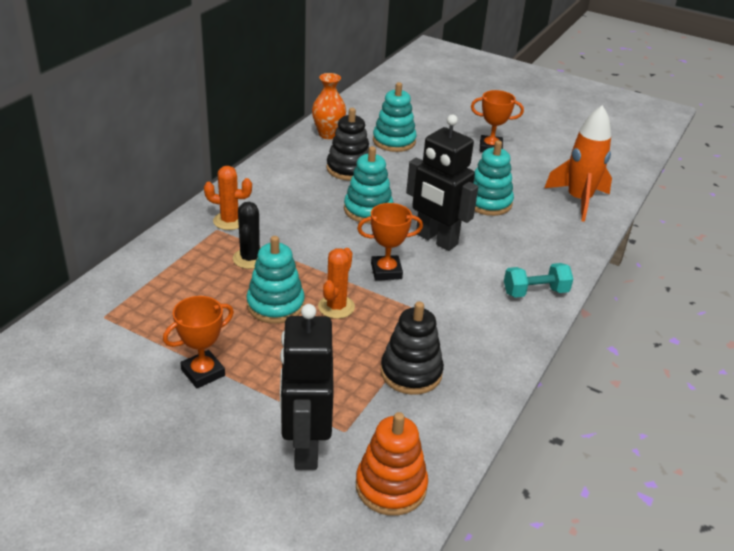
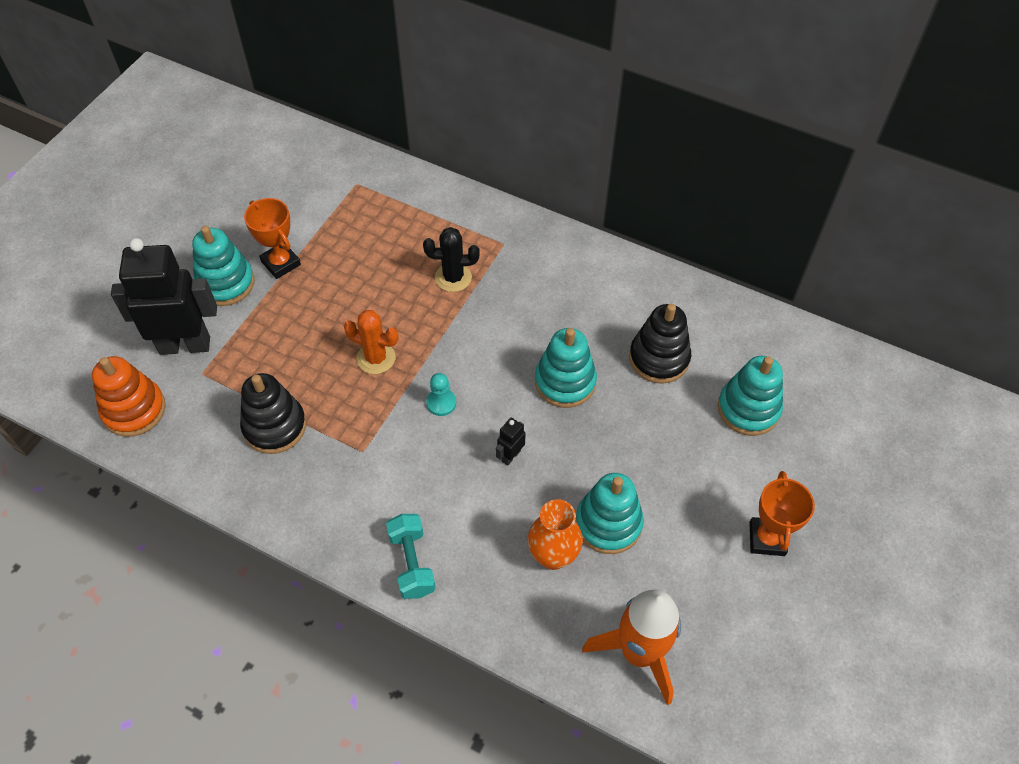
camera: 90 degrees right, 20 degrees up
orange cactus [204,166,252,230] -> none
turquoise stacking toy [246,236,305,324] -> turquoise stacking toy moved to [192,226,254,306]
orange vase [312,73,346,139] -> orange vase moved to [528,499,583,570]
orange trophy [357,203,423,280] -> turquoise pawn [426,373,456,416]
black robot [406,115,478,251] -> black robot [496,418,526,466], size x0.41

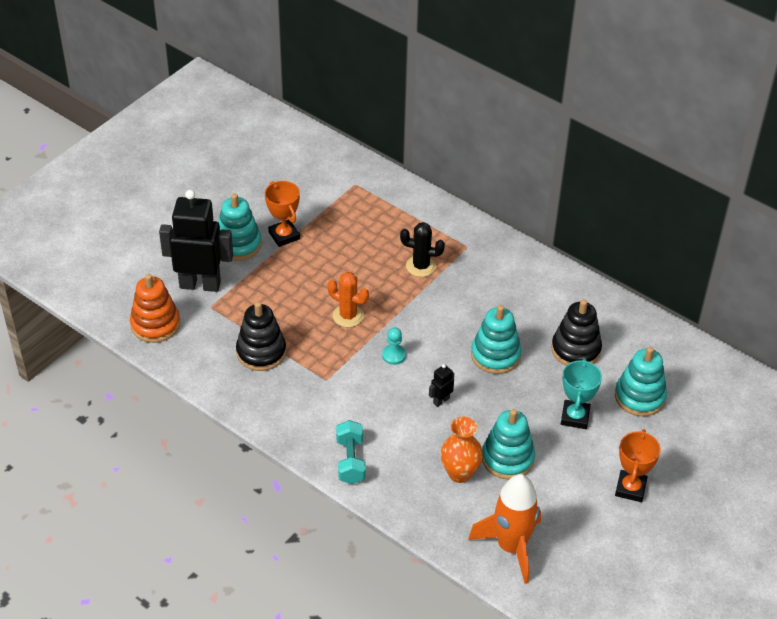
camera: 10 degrees right, 10 degrees down
none -> turquoise trophy [561,358,602,429]

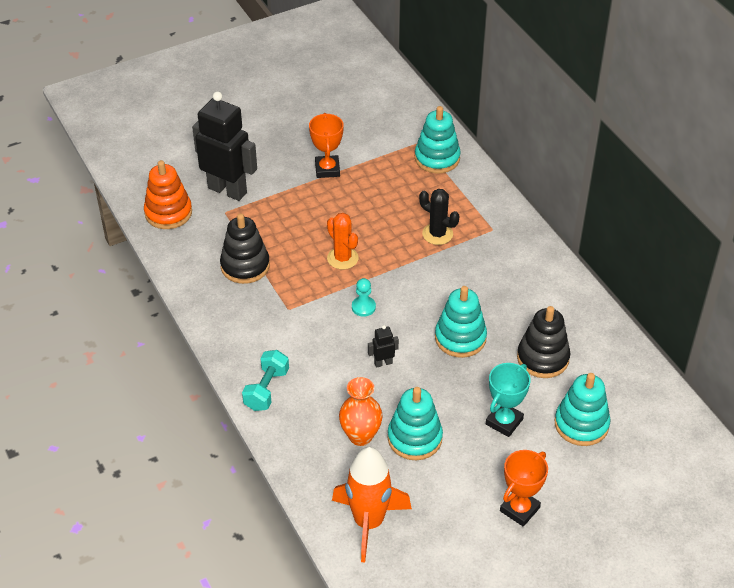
camera: 25 degrees right, 0 degrees up
turquoise stacking toy [218,193,262,261] -> turquoise stacking toy moved to [415,106,461,174]

